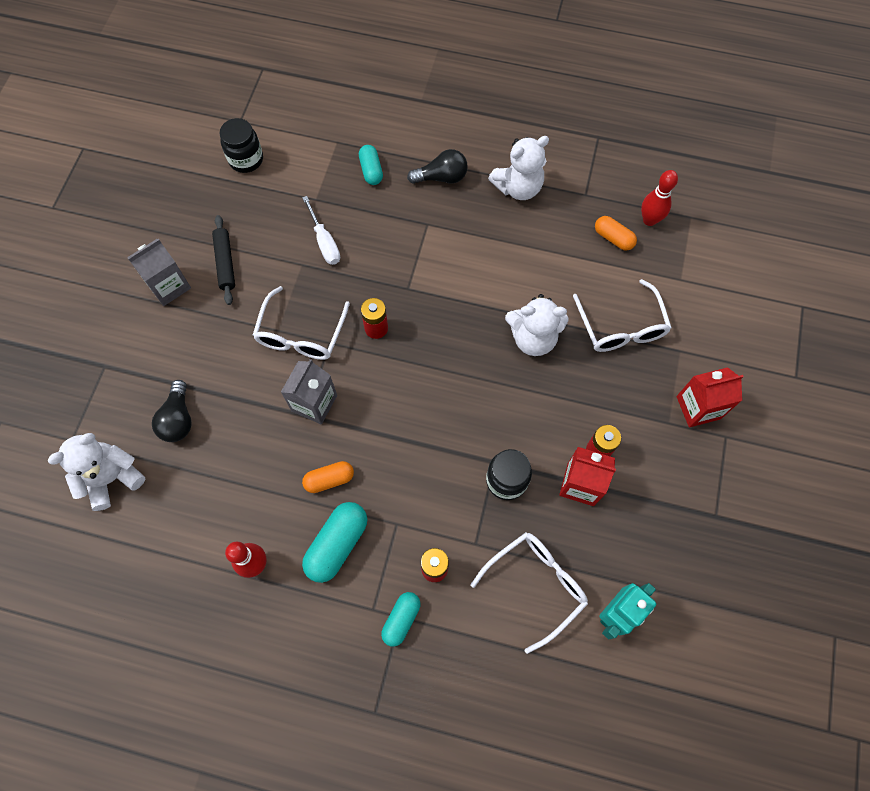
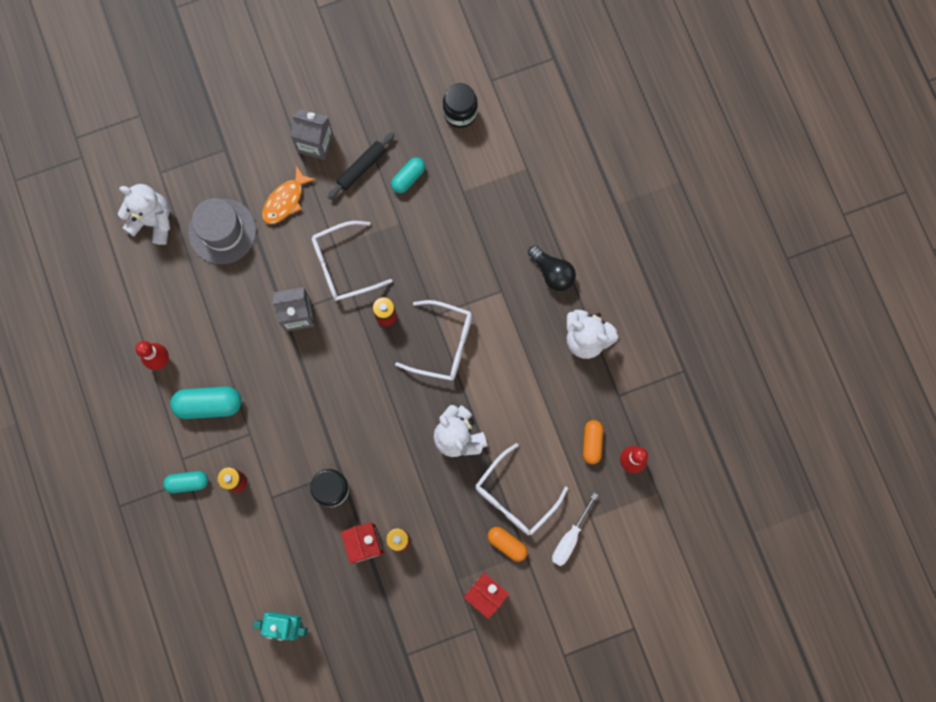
camera: 55 degrees right, 10 degrees up
black light bulb [152,380,192,442] -> grey hat [188,198,256,264]
white screwdriver [302,196,340,265] -> white screwdriver moved to [552,493,598,566]
orange capsule [302,461,354,493] -> orange capsule moved to [488,527,528,562]
turquoise capsule [359,145,383,185] -> turquoise capsule moved to [391,157,425,193]
white glasses [471,532,588,654] -> white glasses moved to [395,300,472,380]
none -> orange fish [262,165,316,224]

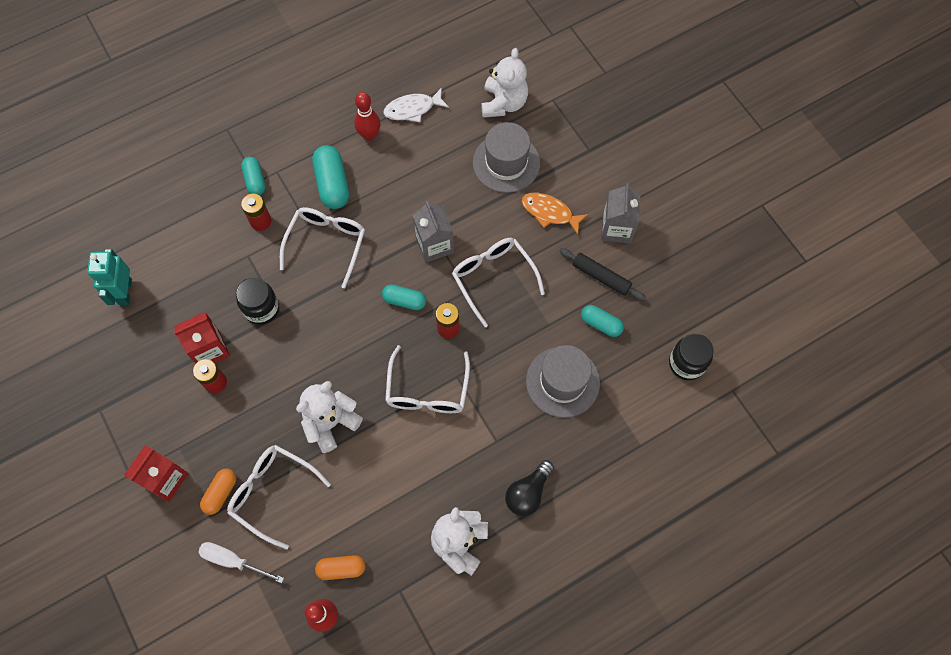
camera: 80 degrees right, 10 degrees down
none -> white glasses [280,207,365,288]
none -> turquoise capsule [382,284,426,310]
none -> white fish [384,88,449,122]
none -> grey hat [526,345,600,418]

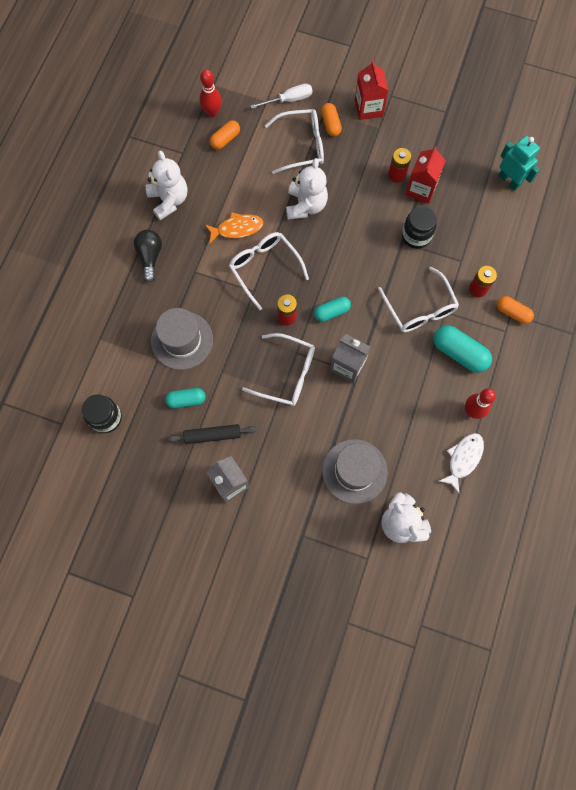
camera: 140 degrees right, 5 degrees up
turquoise capsule [241,157,265,195] -> orange capsule [497,296,534,324]
orange fish [522,193,589,235] -> orange fish moved to [205,212,263,244]

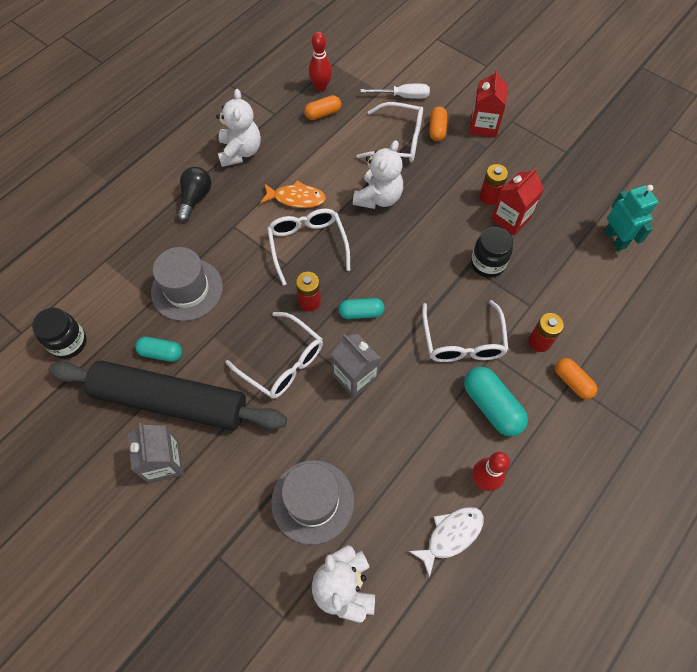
camera: 20 degrees right, 10 degrees down
black rolling pin [167,424,257,444] -> black rolling pin [48,360,287,430], size x2.27

